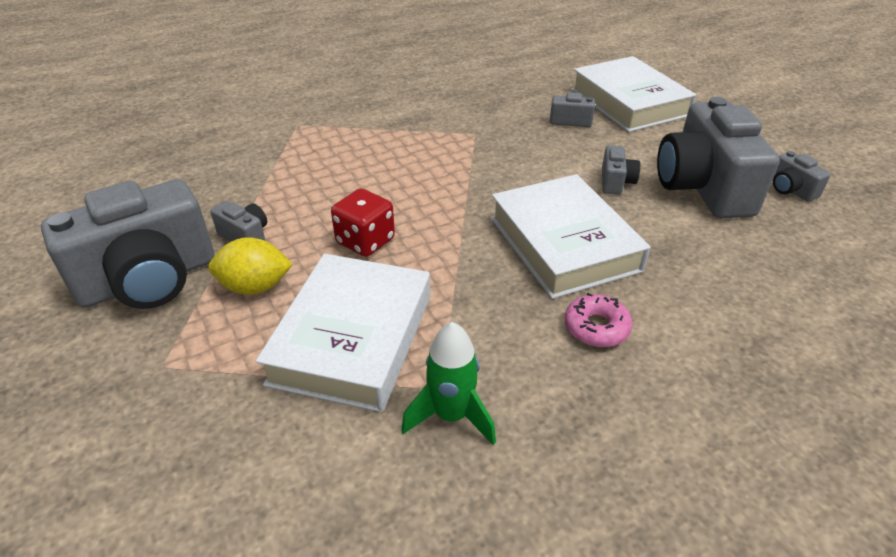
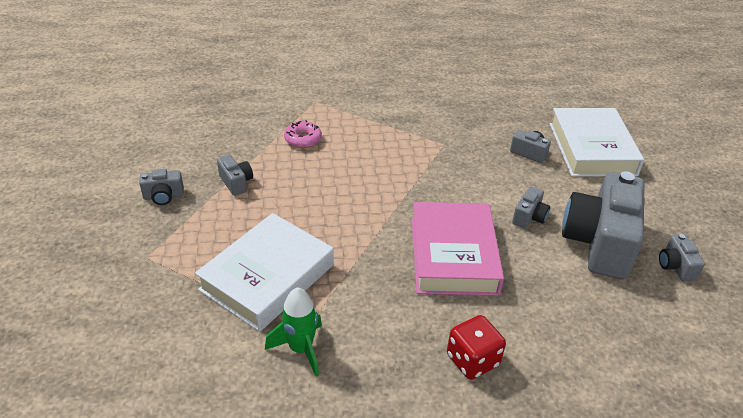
camera: 20 degrees right, 0 degrees up
grey camera [41,179,214,309] -> grey camera [139,169,184,205], size x0.43
yellow lemon [208,237,293,295] -> none
red dice [331,188,395,257] -> red dice moved to [447,315,506,380]
white book [491,174,651,299] -> pink book [412,202,504,296]
pink donut [565,293,633,347] -> pink donut moved to [284,120,322,148]

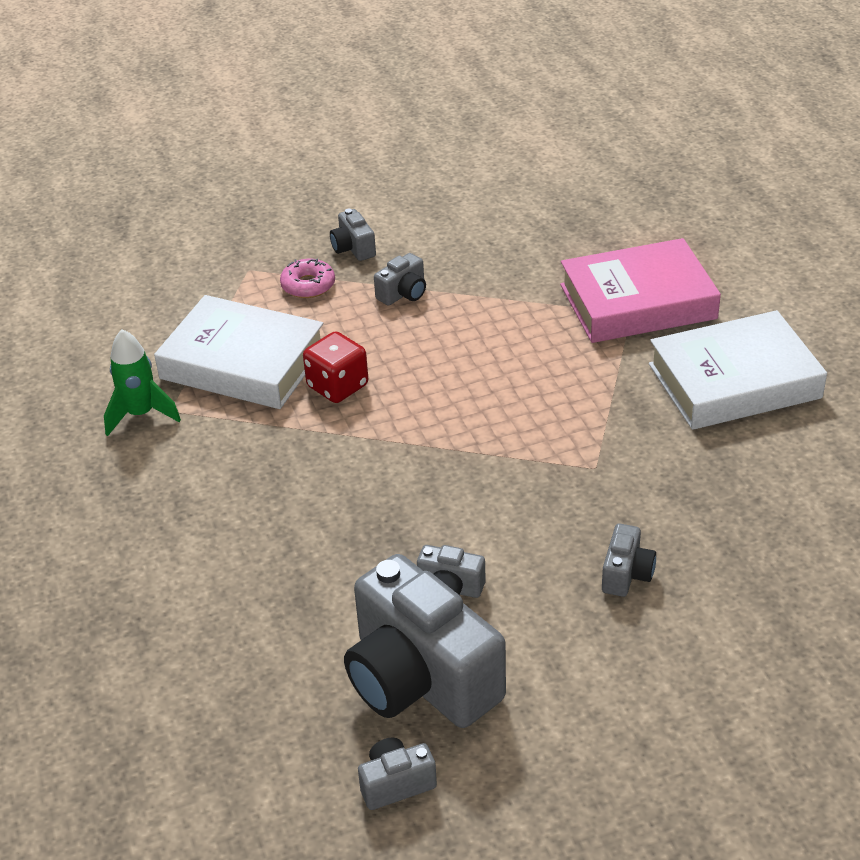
camera: 80 degrees right, 0 degrees up
pink donut [284,120,322,148] -> pink donut moved to [280,259,335,298]
pink book [412,202,504,296] -> pink book moved to [560,238,721,343]
red dice [447,315,506,380] -> red dice moved to [303,331,368,403]
white book [550,108,644,177] -> white book moved to [649,310,827,430]
grey camera [562,171,644,279] -> grey camera turned 135 degrees counterclockwise [344,554,506,728]

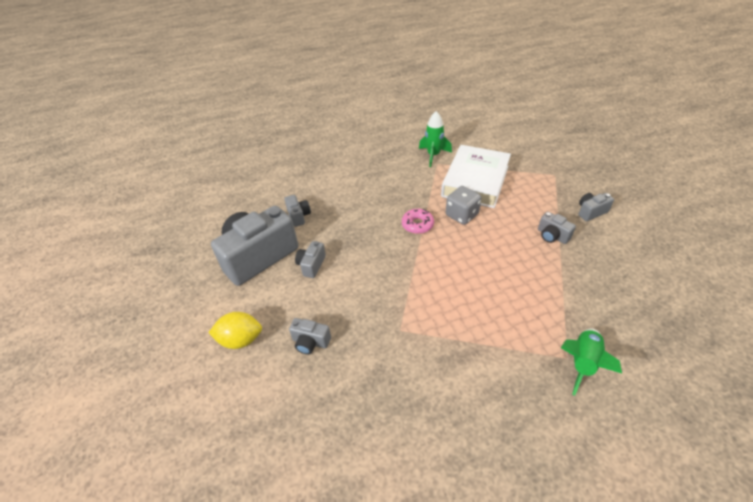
camera: 90 degrees right, 5 degrees up
pink donut [280,259,335,298] -> pink donut moved to [402,209,434,234]
red dice [303,331,368,403] -> grey dice [446,186,481,225]
grey camera [358,737,437,810] -> grey camera moved to [284,195,311,227]
pink book [560,238,721,343] -> green rocket [561,328,622,396]
white book [649,310,827,430] -> none
none -> yellow lemon [208,312,262,349]

